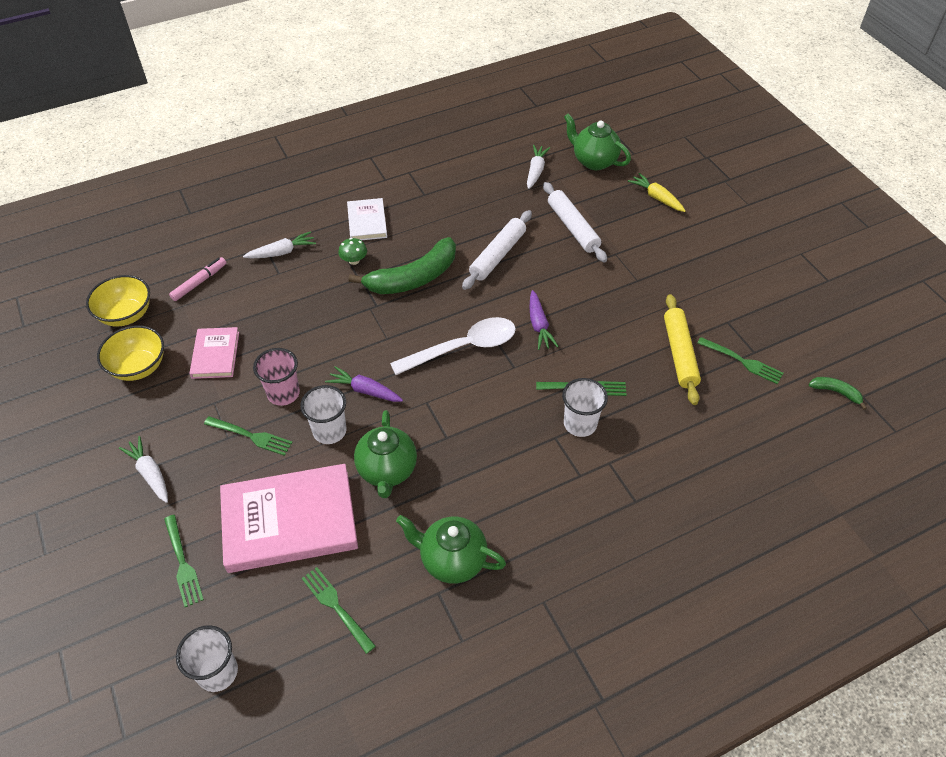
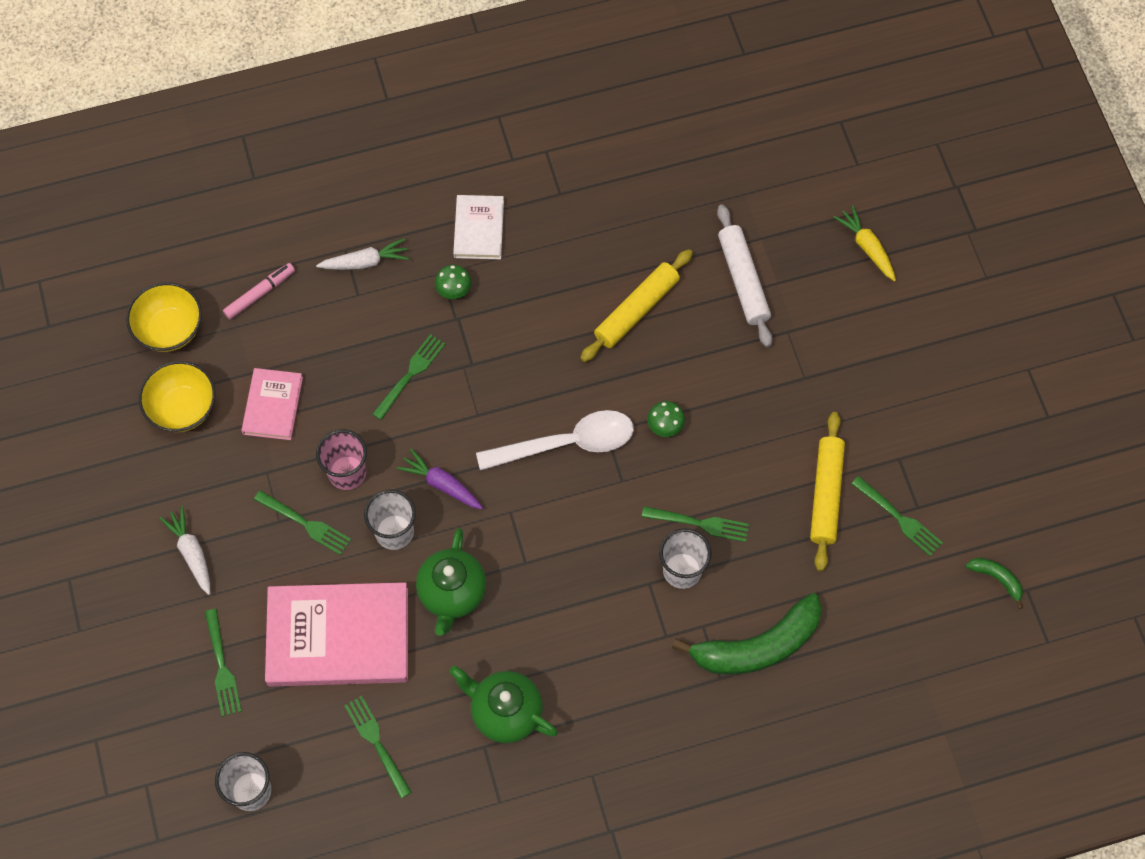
camera: 10 degrees right, 15 degrees up
green banana [348,237,456,294] -> green banana moved to [672,593,822,675]
white rolling pin [462,210,532,290] -> yellow rolling pin [580,249,693,362]
white carrot [527,145,550,189] -> none
purple carrot [529,290,559,350] -> green mushroom [647,401,685,437]
green teapot [564,113,631,170] -> none
none -> green fork [372,334,445,420]

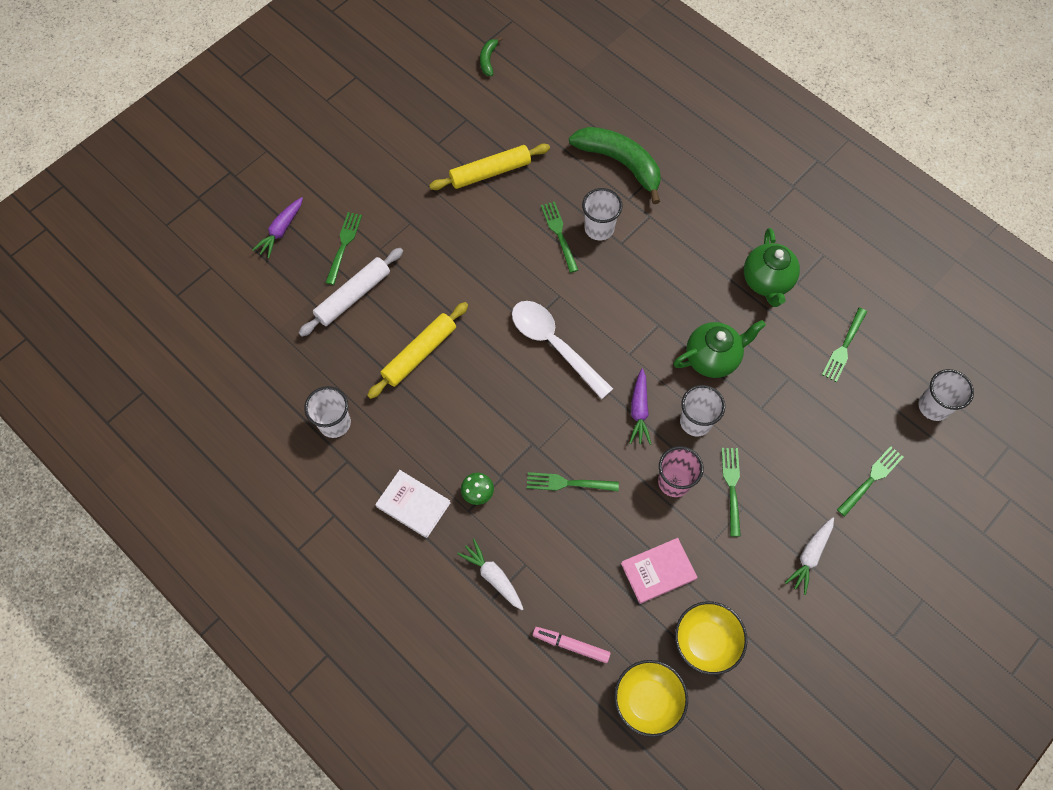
camera: 120 degrees left, 0 degrees up
pink book [265,582,408,687] -> none
white book [453,195,504,259] -> white book turned 60 degrees clockwise [375,470,451,538]
yellow rolling pin [580,249,693,362] -> yellow rolling pin turned 60 degrees counterclockwise [367,302,468,399]
green mushroom [647,401,685,437] -> none
yellow carrot [834,205,896,281] -> purple carrot [252,197,303,259]
green fork [851,476,943,556] -> green fork moved to [326,212,362,285]
none -> white cup [304,386,351,438]

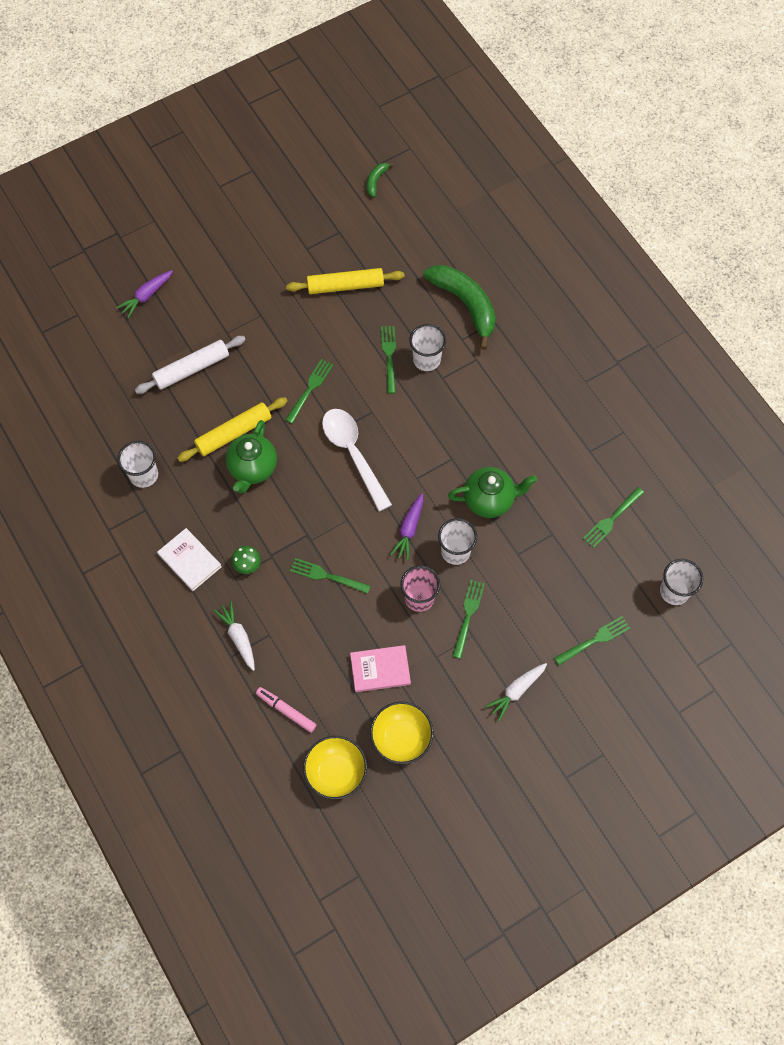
camera: 15 degrees right, 0 degrees up
green fork [326,212,362,285] -> green fork moved to [285,359,333,424]
green teapot [744,228,800,307] -> green teapot moved to [226,420,277,493]

